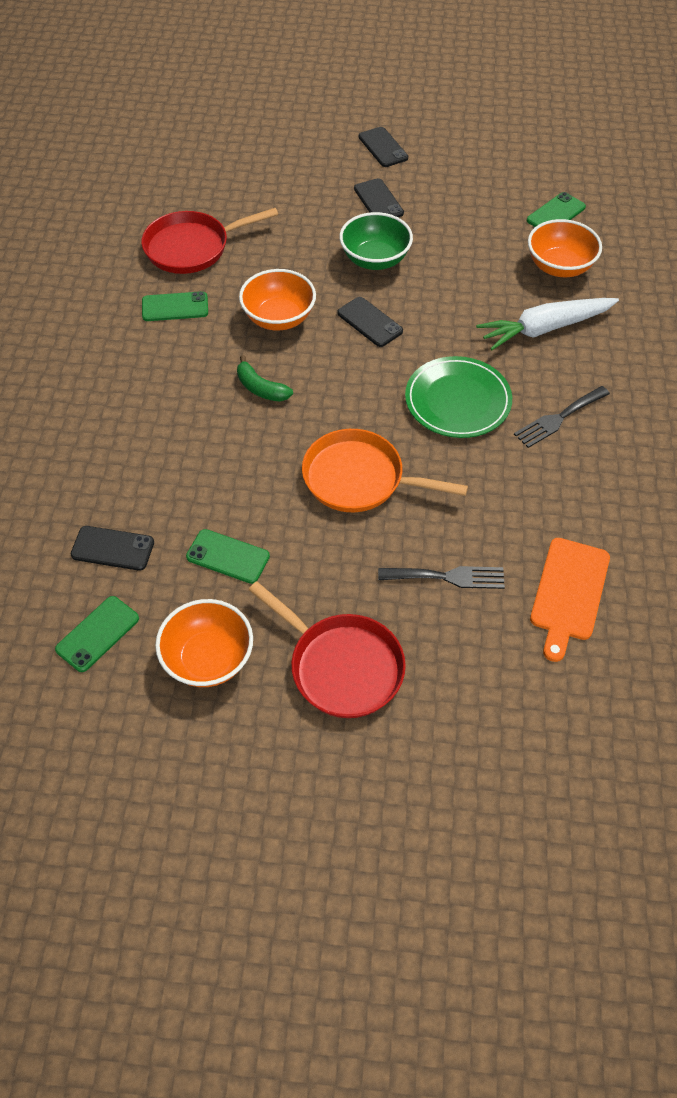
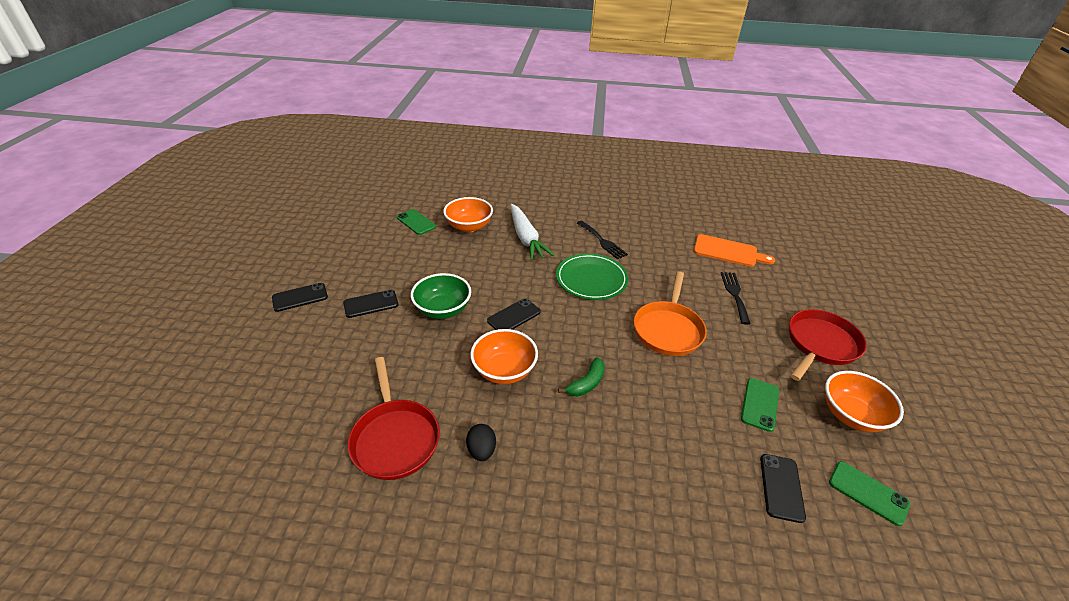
camera: 90 degrees left, 15 degrees down
green phone [142,291,208,321] -> black egg [466,424,496,461]

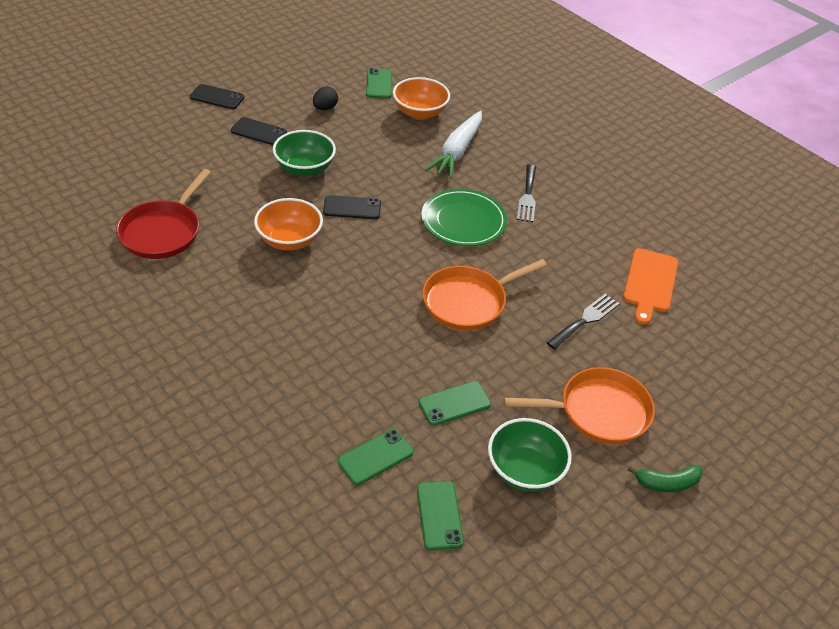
camera: 40 degrees right, 5 degrees up
black egg [466,424,496,461] -> black egg moved to [313,86,338,110]
green banana [558,357,605,397] -> green banana moved to [628,465,703,492]
orange cutting board [694,234,775,267] -> orange cutting board turned 45 degrees clockwise [623,248,678,325]
black phone [760,454,806,523] -> green phone [338,429,414,485]
red pan [789,309,867,381] -> orange pan [504,367,655,444]
orange bowl [825,371,904,432] -> green bowl [488,418,572,492]

